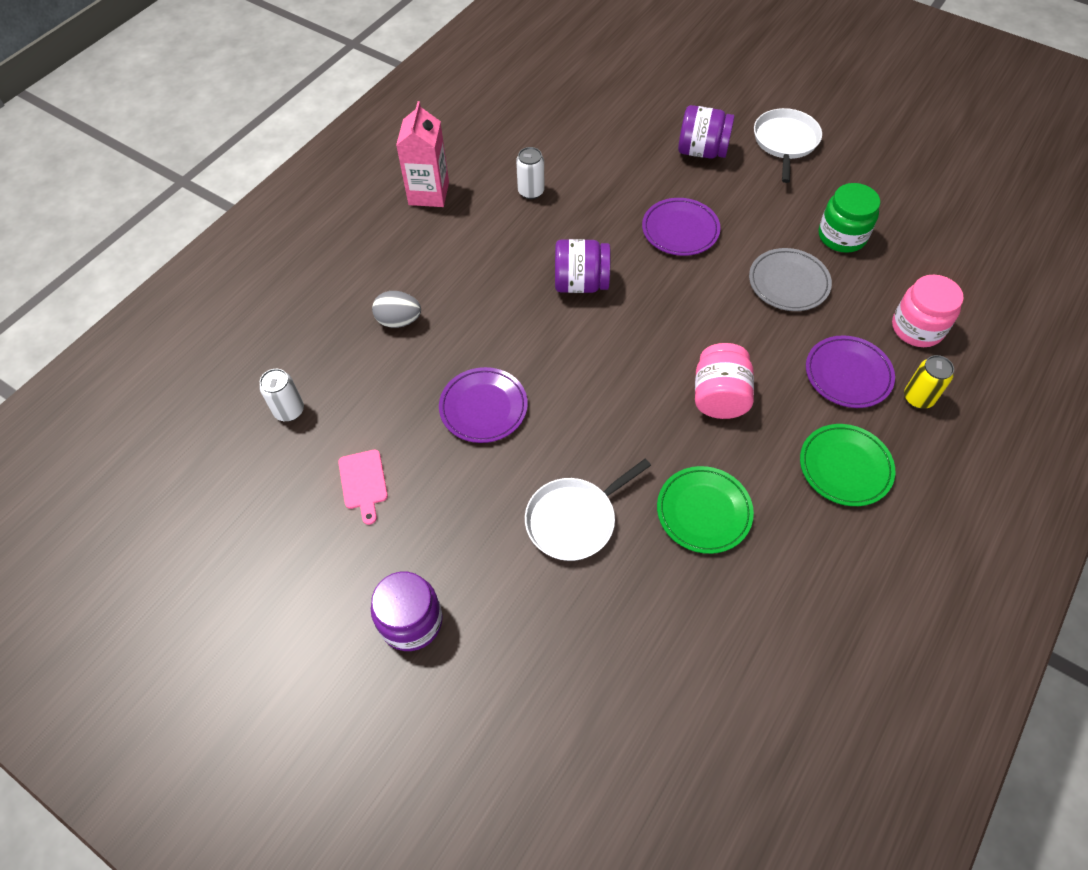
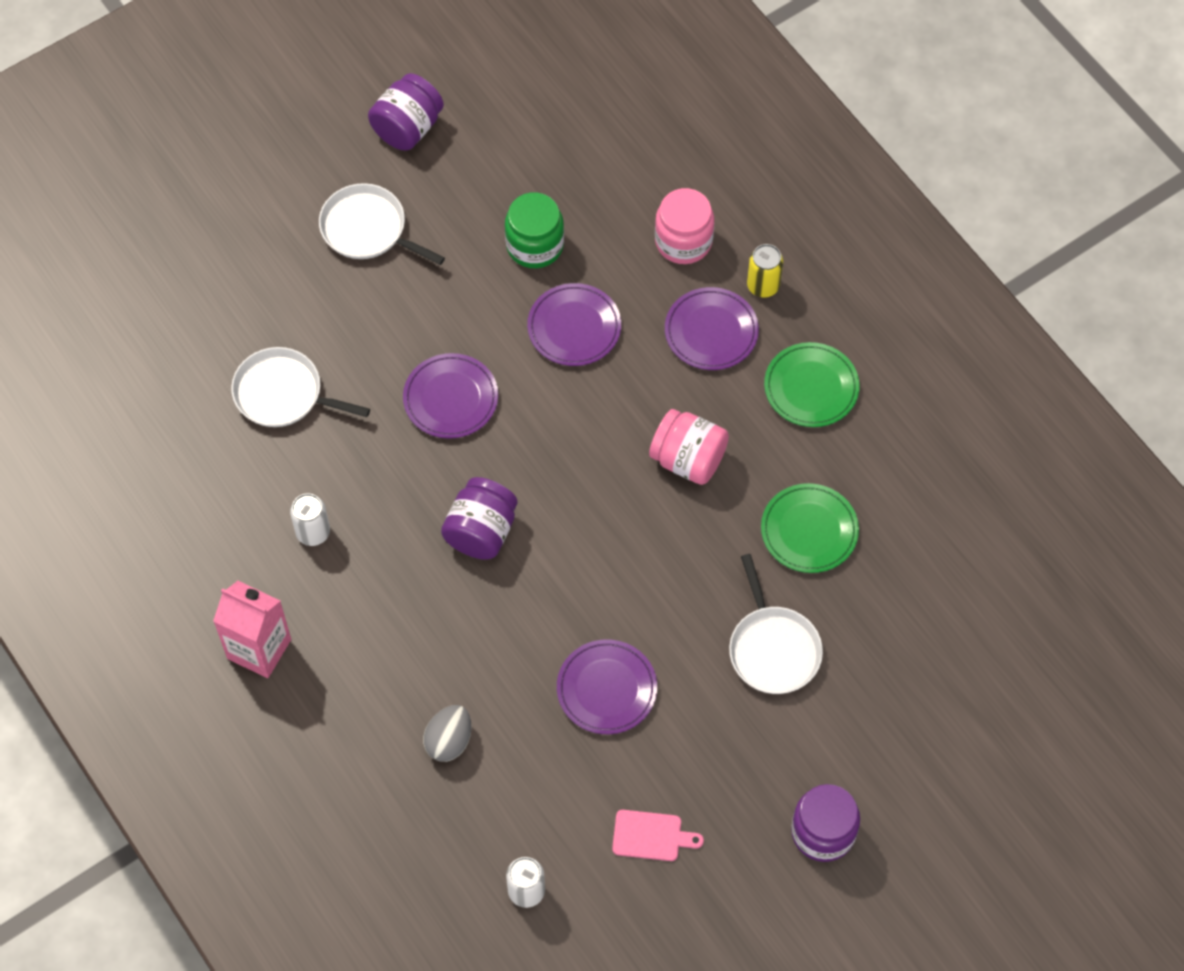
camera: 70 degrees left, 5 degrees up
purple jar [678,105,735,159] -> purple jar moved to [368,73,444,150]
grey plate [749,248,832,311] -> purple plate [527,283,621,366]
none -> white pan [231,347,370,427]

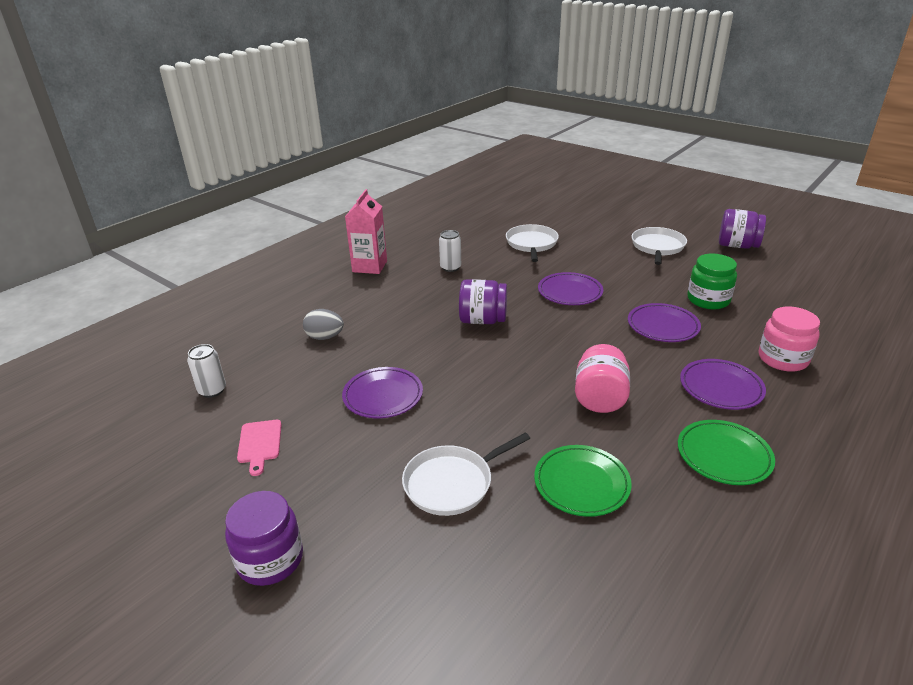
camera: 75 degrees right, 30 degrees down
yellow can [747,244,783,297] -> none

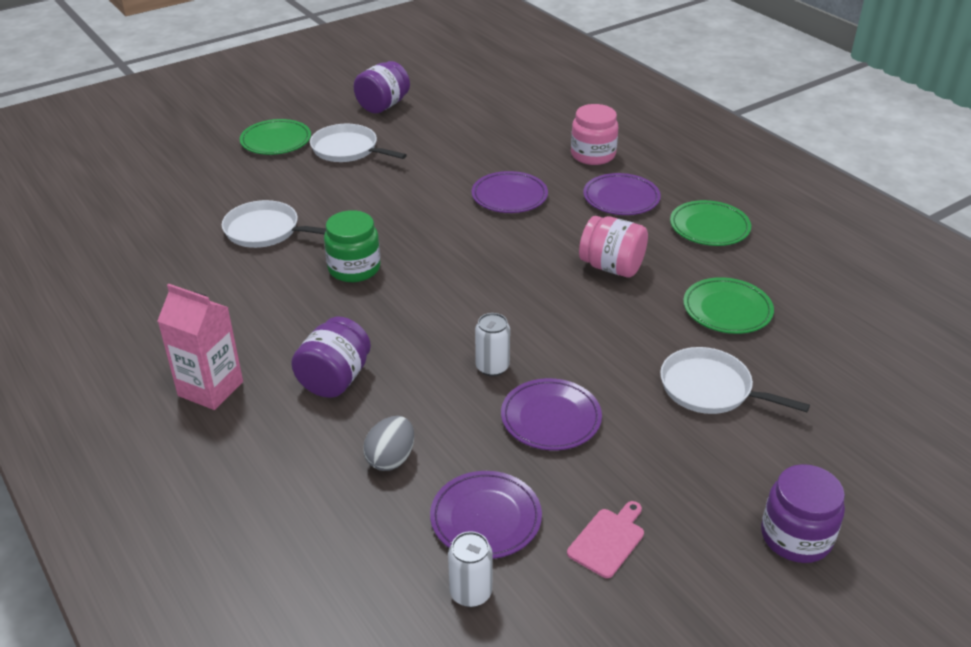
camera: 75 degrees left, 5 degrees up
pink cutting board [237,420,282,476] -> pink cutting board turned 60 degrees counterclockwise [567,501,644,578]
white pan [402,433,530,516] -> white pan turned 135 degrees clockwise [660,347,810,414]
white can [439,230,461,272] -> white can moved to [475,313,510,376]
purple jar [459,279,507,324] -> purple jar moved to [291,317,371,398]
purple plate [538,272,603,305] -> purple plate moved to [430,471,542,559]
green jar [687,253,737,309] -> green jar moved to [324,210,381,282]
none -> green plate [240,119,311,155]

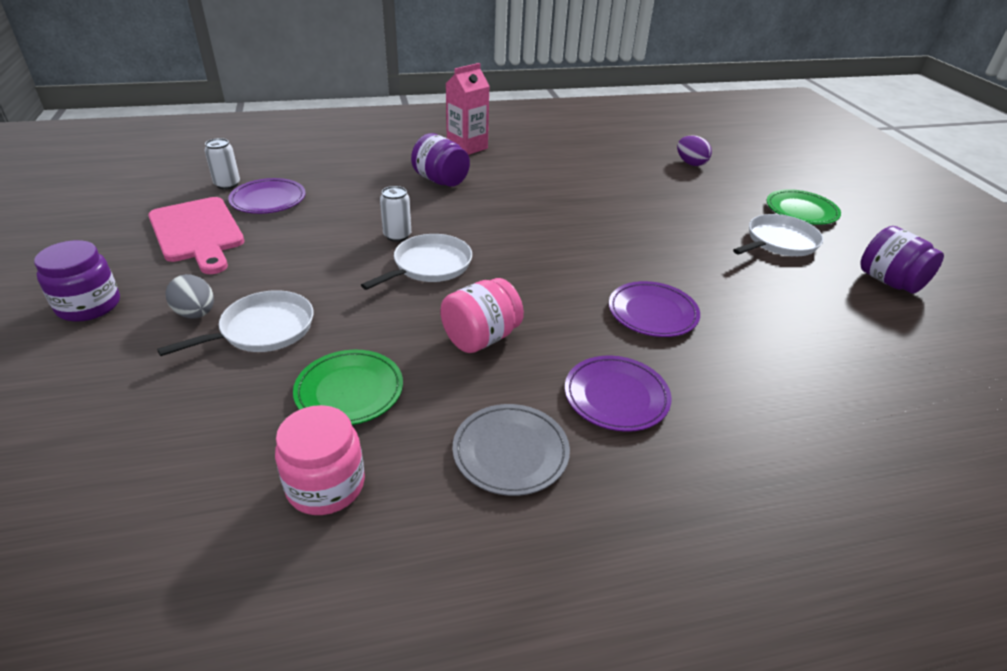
camera: 110 degrees right, 0 degrees up
white pan [222,200,326,248] -> white pan moved to [361,234,472,290]
green jar [324,210,381,282] -> none
grey egg [363,416,414,471] -> grey egg moved to [166,274,214,318]
purple plate [501,378,602,450] -> none
pink cutting board [567,501,644,578] -> pink cutting board [148,197,244,274], size x2.02
pink jar [571,104,618,165] -> pink jar moved to [275,405,365,515]
green plate [670,200,751,246] -> grey plate [452,404,570,496]
none -> purple egg [677,135,712,166]

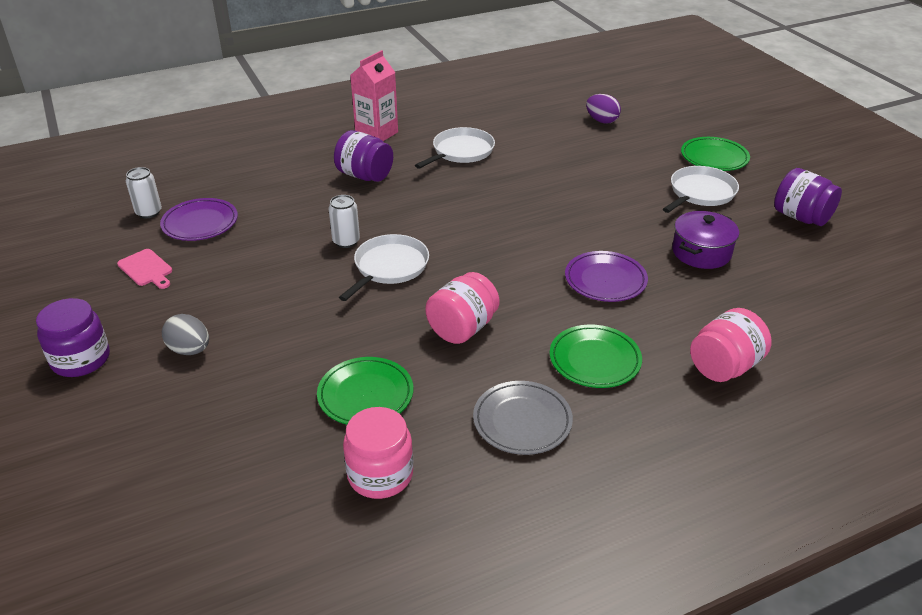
camera: 10 degrees left, 0 degrees up
pink cutting board [148,197,244,274] -> pink cutting board [117,249,172,289], size x0.49
white pan [157,290,314,356] -> white pan moved to [415,127,495,169]
purple plate [565,356,672,432] -> green plate [550,325,642,388]
none -> purple pot [672,211,739,269]
none -> pink jar [690,308,772,382]

